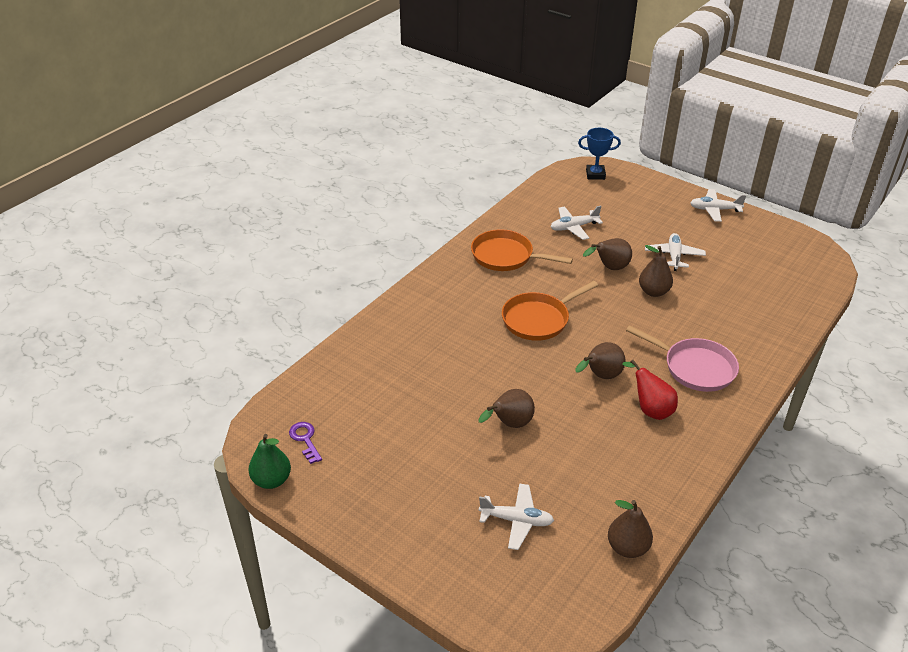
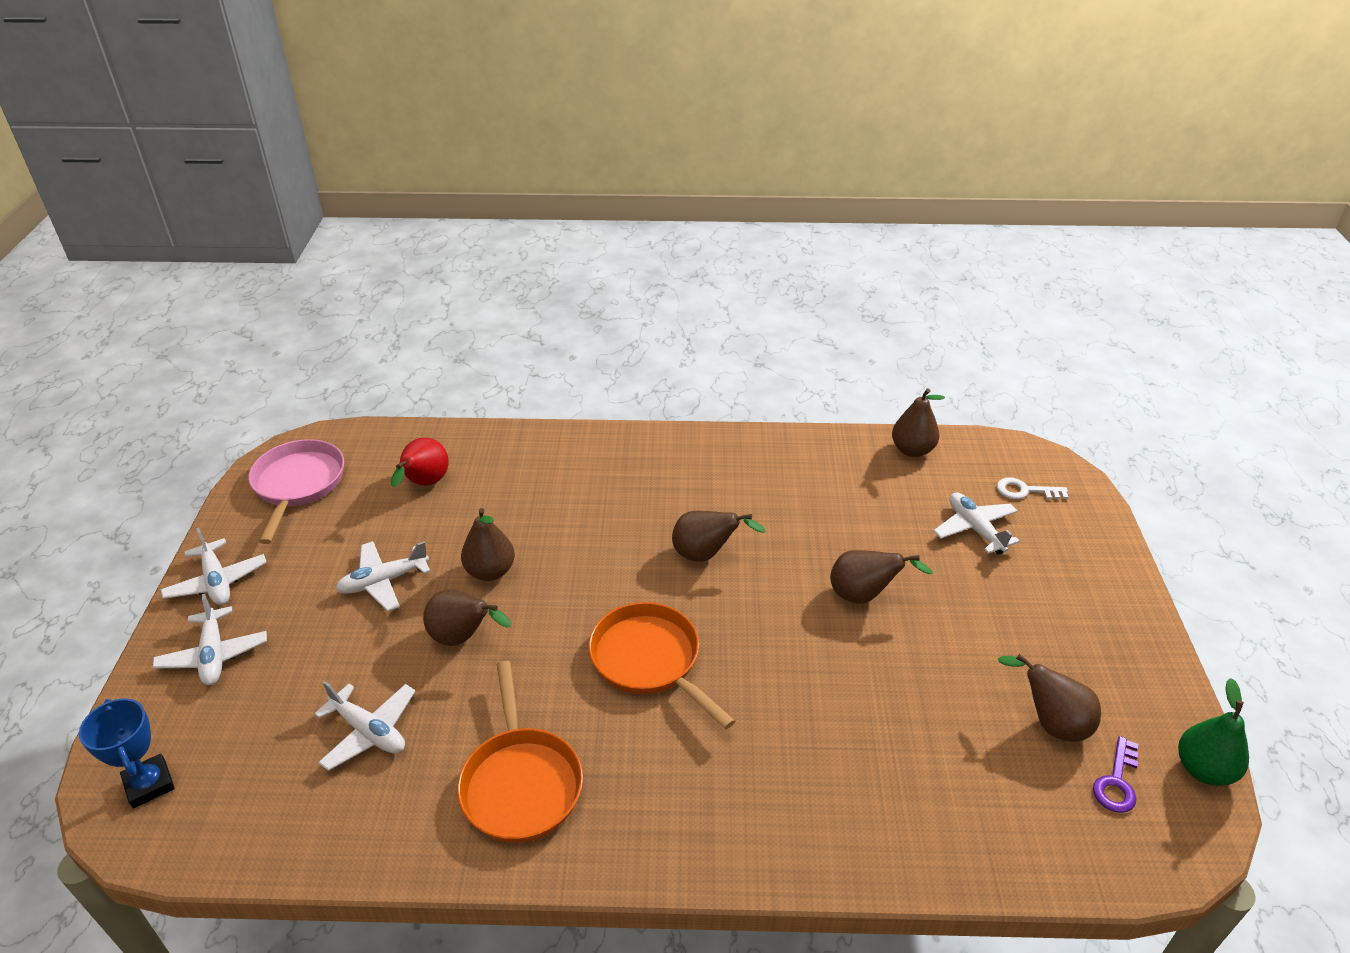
camera: 125 degrees left, 0 degrees up
orange pan [502,281,598,341] -> orange pan turned 150 degrees counterclockwise [589,602,735,729]
red pear [622,360,678,420] -> red pear moved to [391,438,449,488]
pink pan [626,325,739,392] -> pink pan moved to [248,439,344,544]
none -> white plane [153,594,267,685]
none -> white key [997,477,1068,499]
none -> brown pear [998,654,1101,742]

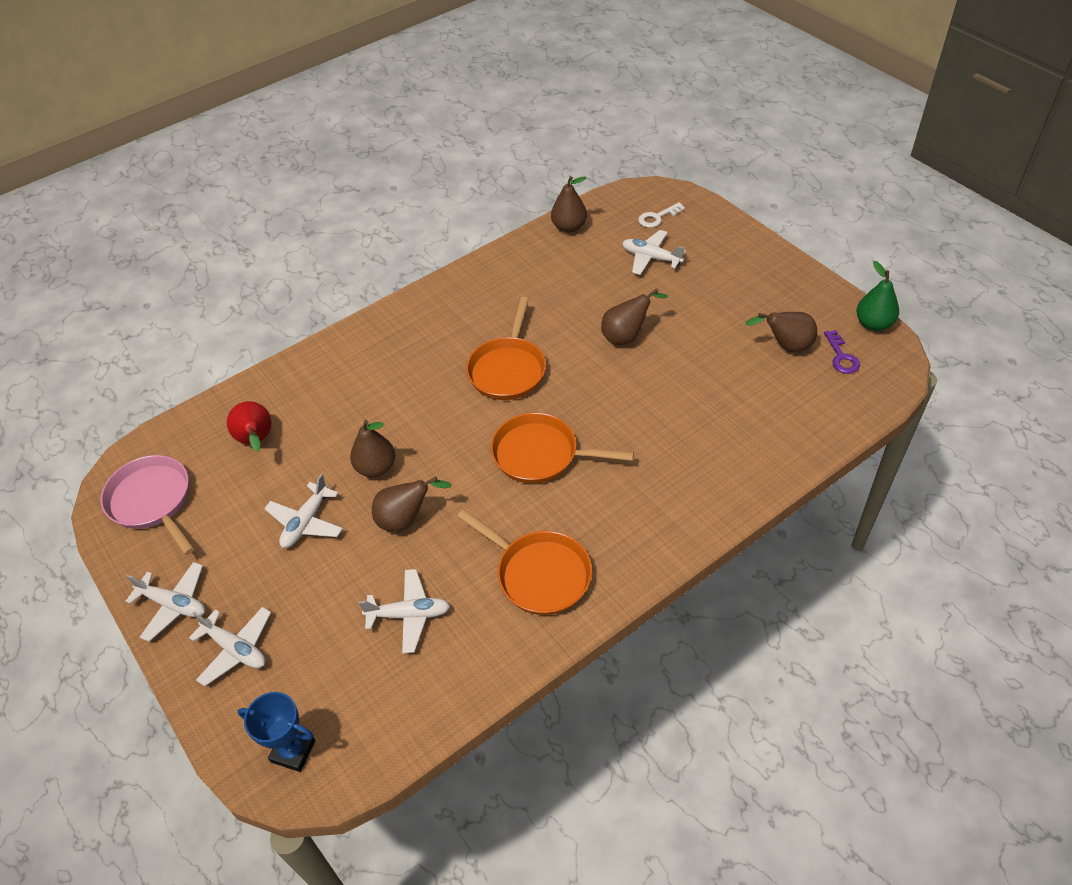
camera: 35 degrees left, 10 degrees up
brown pear [672,511,766,562] -> orange pan [466,297,546,400]

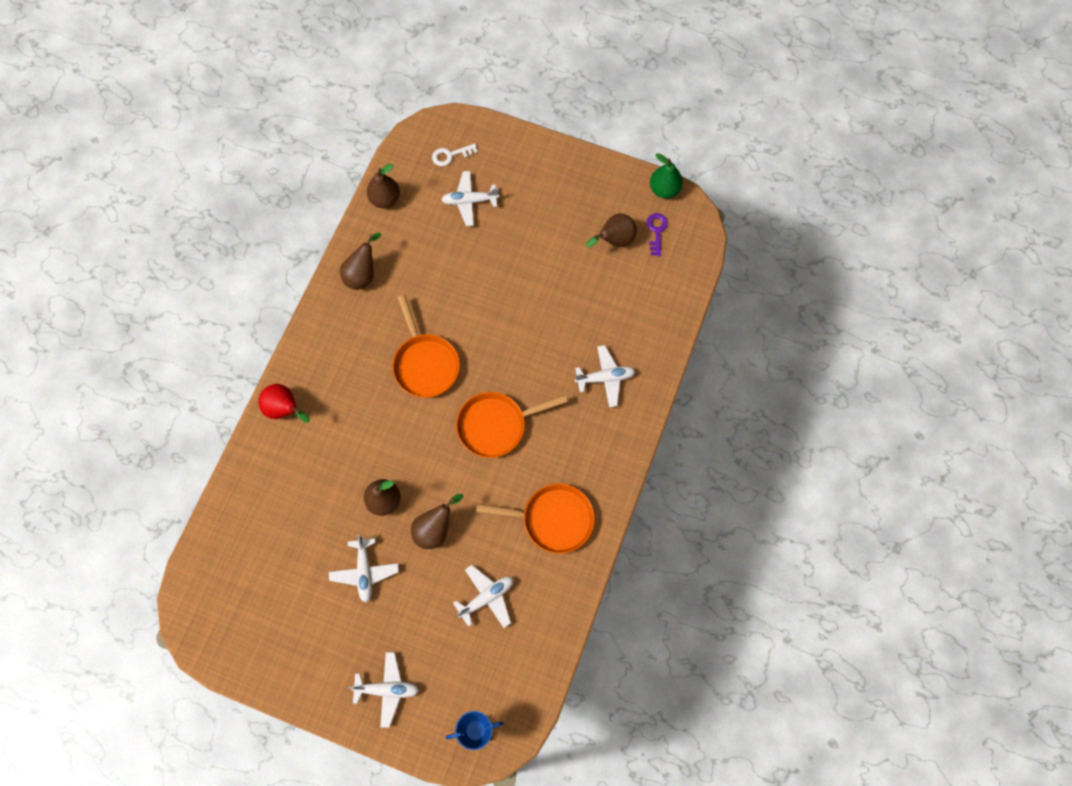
camera: 35 degrees left, 20 degrees up
pink pan [101,455,195,555] -> none
white plane [126,562,205,642] -> white plane moved to [575,345,635,407]
red pear [227,401,272,452] -> red pear moved to [258,384,310,423]
brown pear [601,288,668,345] -> brown pear moved to [340,233,381,290]
white key [638,202,685,228] -> white key turned 45 degrees clockwise [432,144,478,166]
purple key [824,330,860,374] -> purple key turned 135 degrees counterclockwise [647,213,668,256]

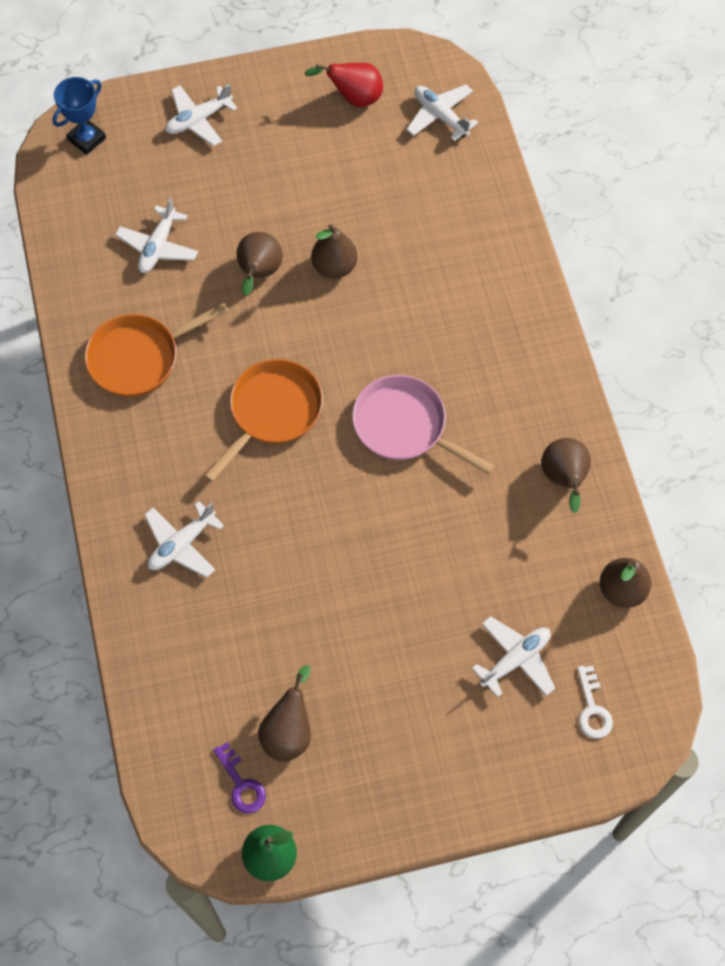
camera: 145 degrees right, 5 degrees down
red pear [258,384,310,423] -> red pear moved to [304,63,383,107]
white plane [329,534,399,603] -> white plane moved to [406,85,478,141]
orange pan [392,295,460,398] -> pink pan [352,375,495,475]
white key [432,144,478,166] -> white key turned 135 degrees clockwise [577,666,613,738]

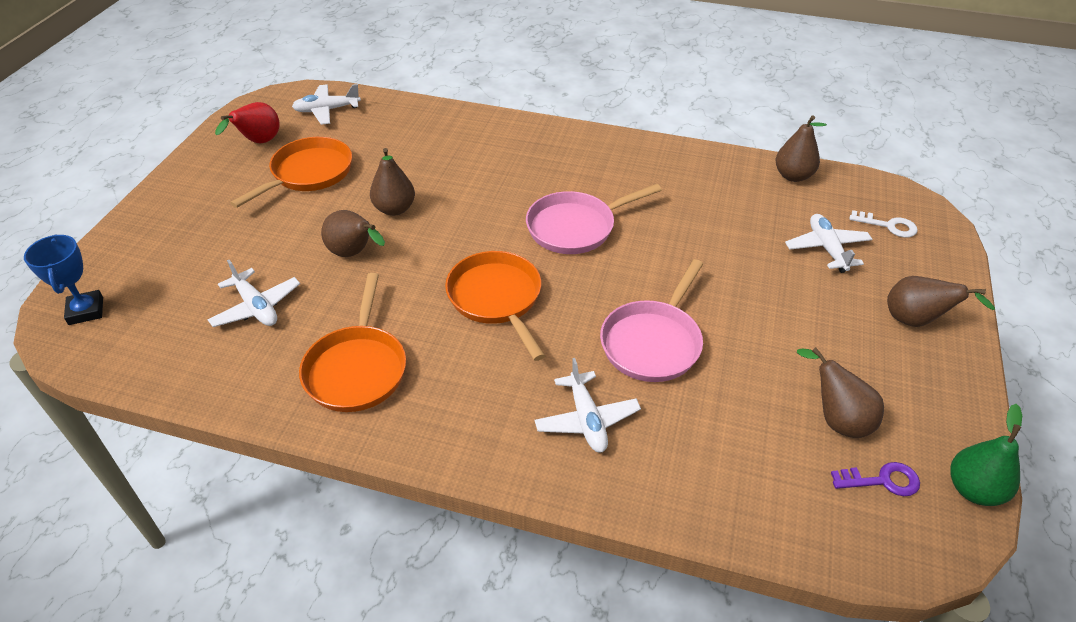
camera: 60 degrees left, 20 degrees down
white plane [165,84,238,146] -> none
brown pear [541,438,591,513] -> brown pear moved to [887,276,995,327]
none -> orange pan [230,137,352,208]
none -> pink pan [600,259,703,382]

